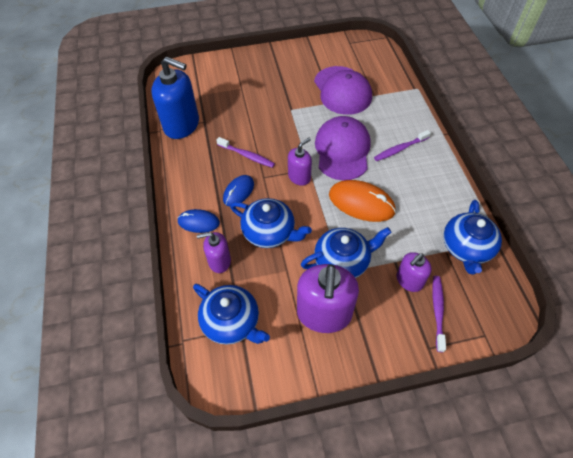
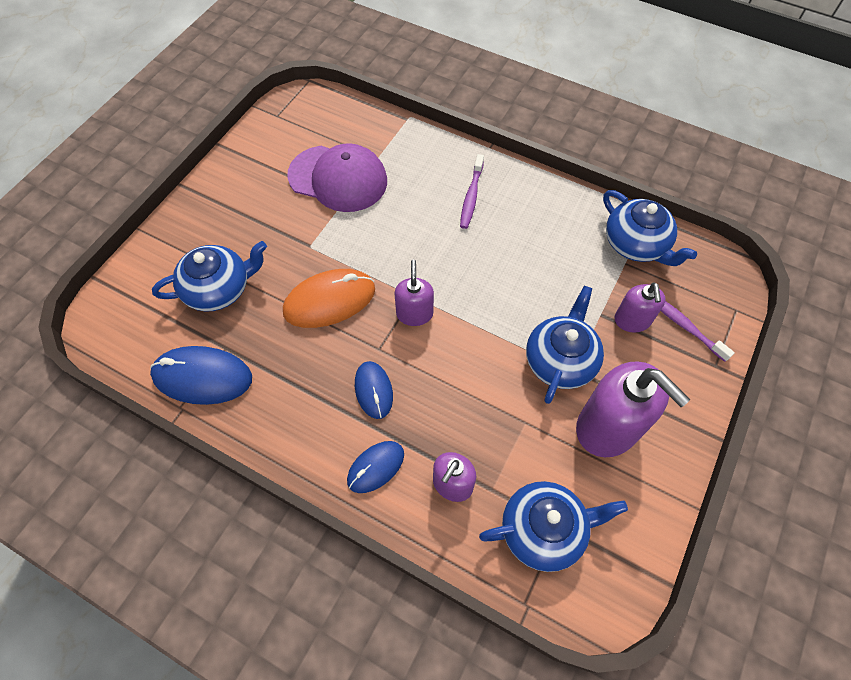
camera: 50 degrees left, 5 degrees up
blue soap dispenser [151,56,199,139] -> blue mouse [150,346,252,405]
purple toothbrush [216,137,275,168] -> none
blue teapot [230,198,312,248] -> blue teapot moved to [152,241,267,312]
purple cap [315,116,371,180] -> none
orange mouse [329,180,396,222] -> orange mouse moved to [283,269,375,328]

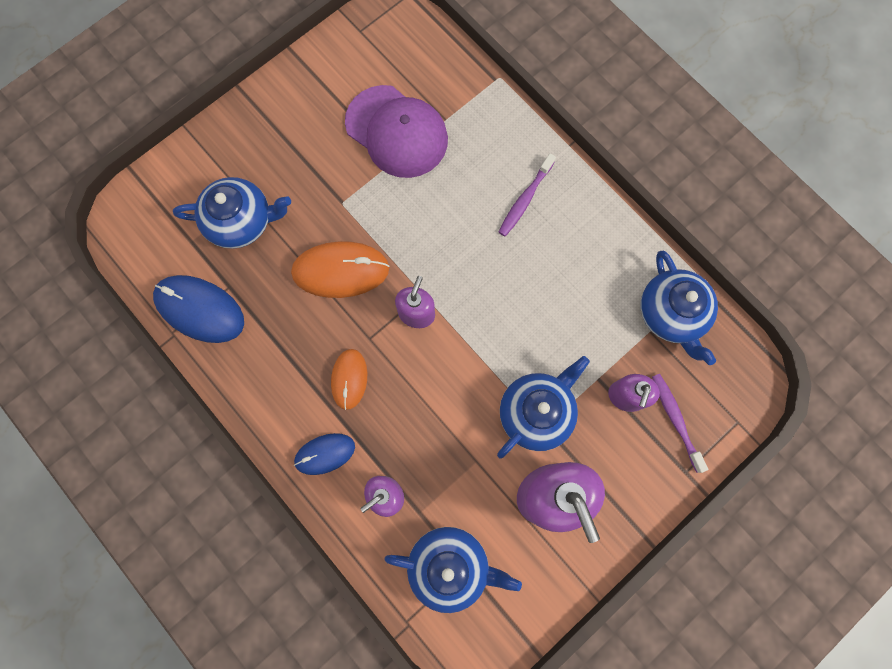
camera: 20 degrees right, 15 degrees up
blue mouse [355,361,393,419] -> orange mouse [331,349,367,410]

